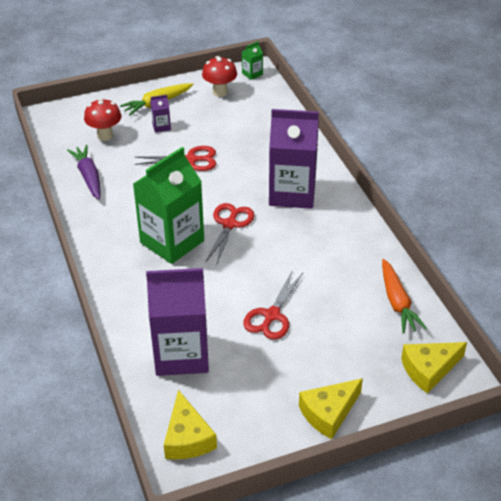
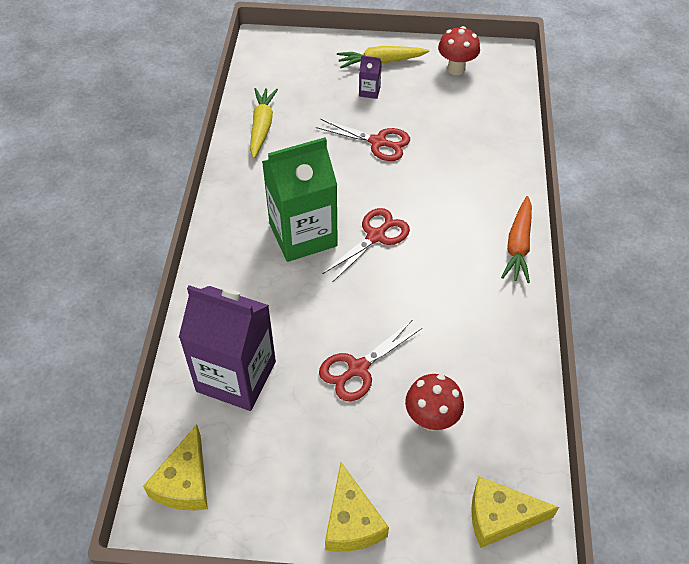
camera: 25 degrees right, 10 degrees up
purple carrot [67,145,100,200] -> yellow carrot [250,88,278,158]
red mushroom [84,98,121,141] -> red mushroom moved to [405,374,464,431]
green carton [242,42,263,80] -> none
purple carton [269,109,319,209] -> none
yellow cheese [299,378,363,439] -> yellow cheese turned 90 degrees counterclockwise [325,462,389,552]
orange carrot [382,259,427,334] -> orange carrot moved to [501,196,532,283]

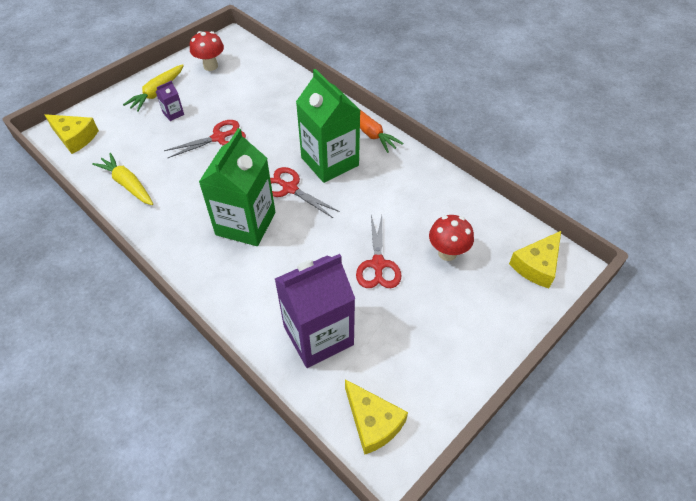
camera: 50 degrees left, 0 degrees up
red scissors [322,208,410,281] -> red scissors turned 45 degrees counterclockwise [270,167,340,218]
yellow cheese [325,462,389,552] -> yellow cheese moved to [45,114,99,154]
none -> green carton [296,69,360,183]

